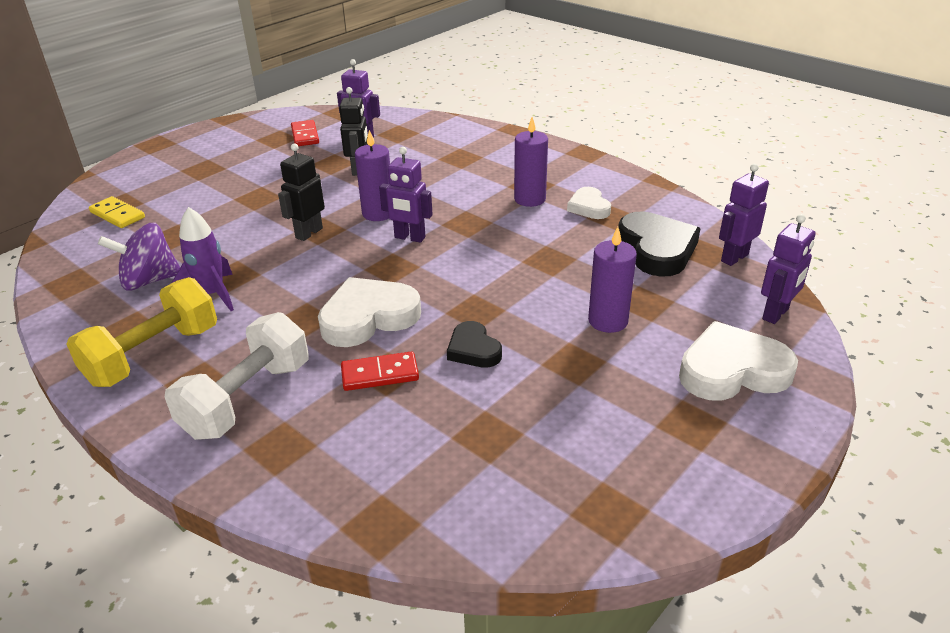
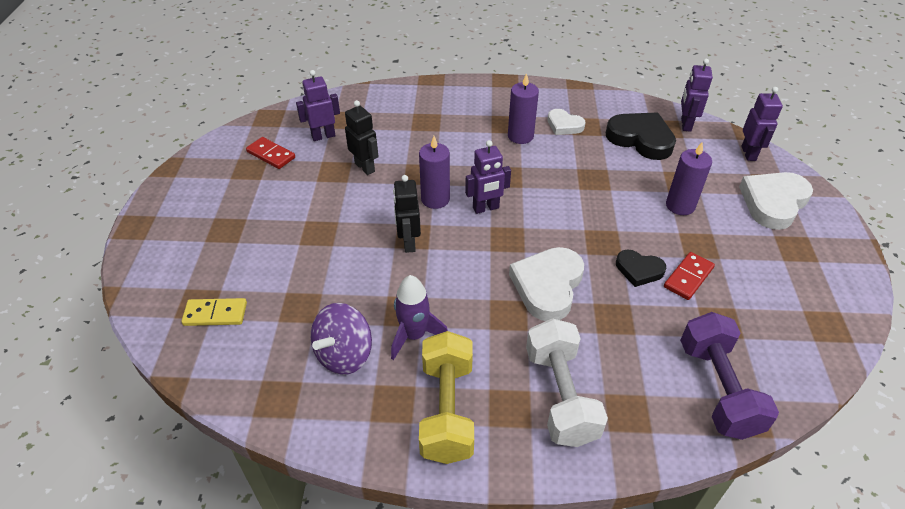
camera: 40 degrees left, 10 degrees up
red domino [341,352,419,391] -> red domino moved to [664,252,715,300]
none -> purple dumbbell [680,312,779,440]

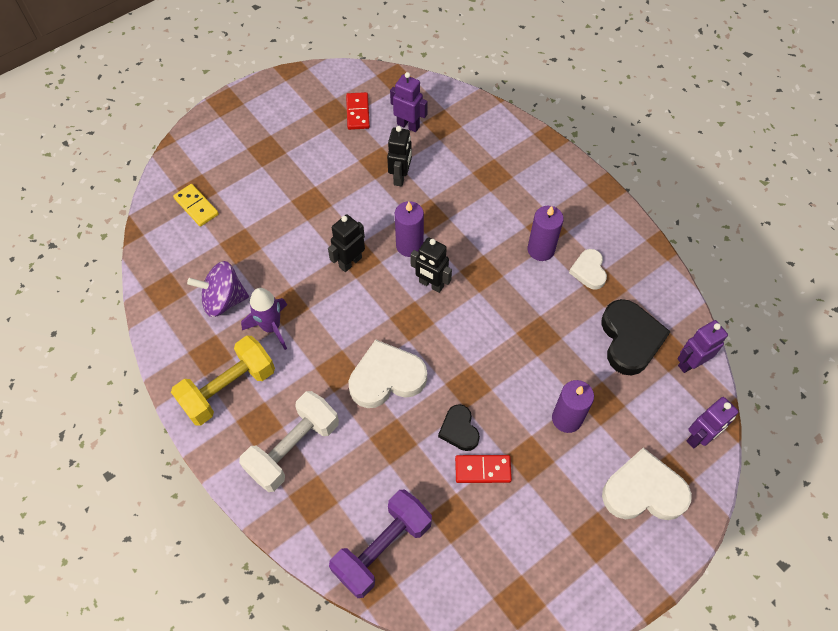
camera: 50 degrees right, 15 degrees up
purple robot [465,140,511,214] -> black robot [410,237,452,293]

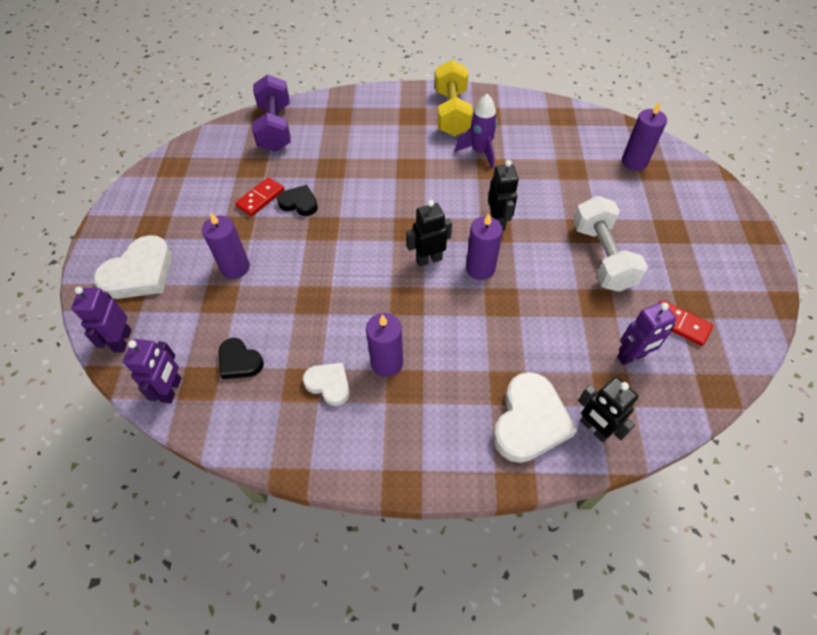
camera: 130 degrees right, 5 degrees down
yellow domino [173,184,219,226] -> purple candle [622,102,667,171]
purple spinning top [187,261,249,317] -> none
white dumbbell [239,391,339,492] -> white dumbbell moved to [573,196,648,292]
white heart [348,339,427,408] -> white heart moved to [493,372,577,463]
black robot [387,126,412,187] -> black robot moved to [578,377,638,442]
black heart [601,299,671,376] -> black heart [218,338,264,379], size x0.58

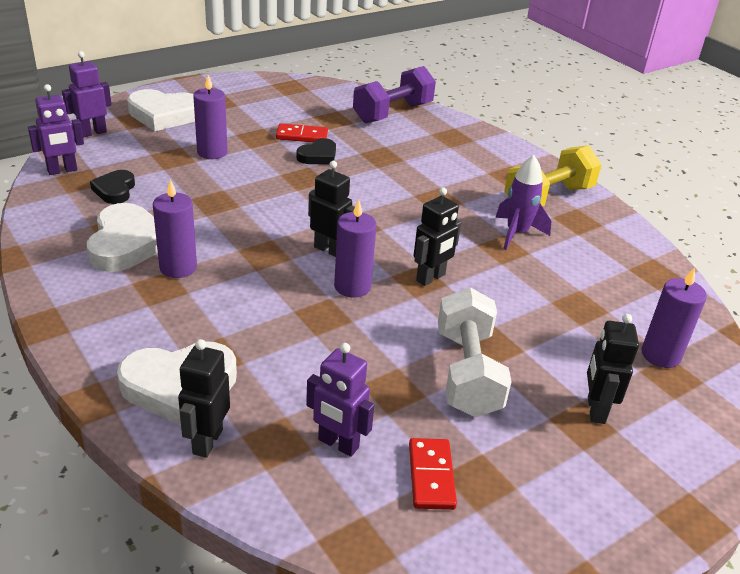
camera: 50 degrees right, 20 degrees down
black heart [277,185,318,216] -> black heart turned 60 degrees clockwise [296,138,336,165]
white heart [303,362,350,406] -> white heart [87,203,158,272], size x1.73
white dumbbell [573,196,648,292] -> white dumbbell turned 45 degrees counterclockwise [438,287,512,418]
none -> black robot [587,314,639,424]

